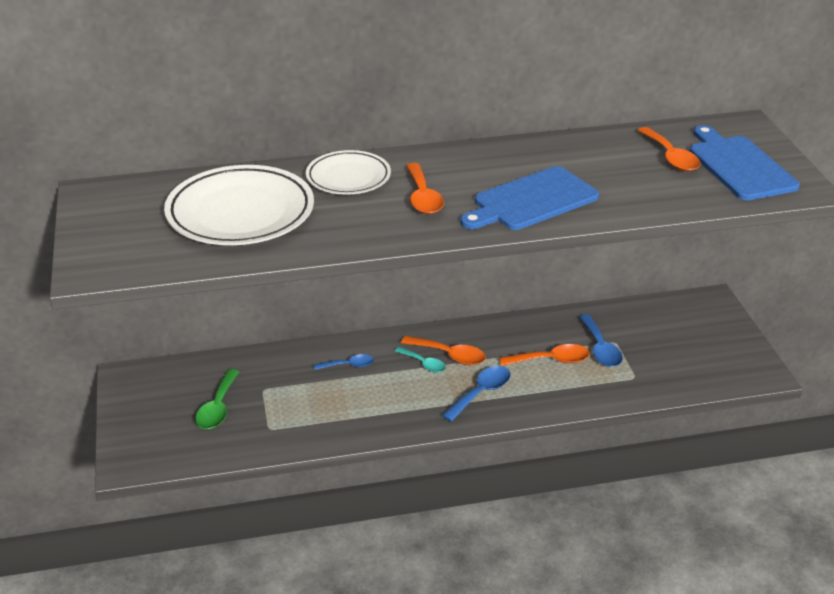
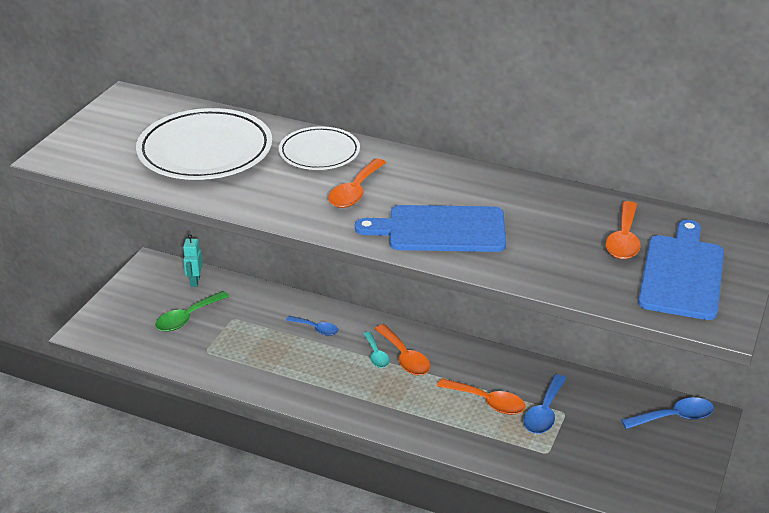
camera: 35 degrees right, 0 degrees up
blue spoon [442,366,511,422] -> blue spoon moved to [621,397,714,429]
none -> turquoise robot [183,234,203,287]

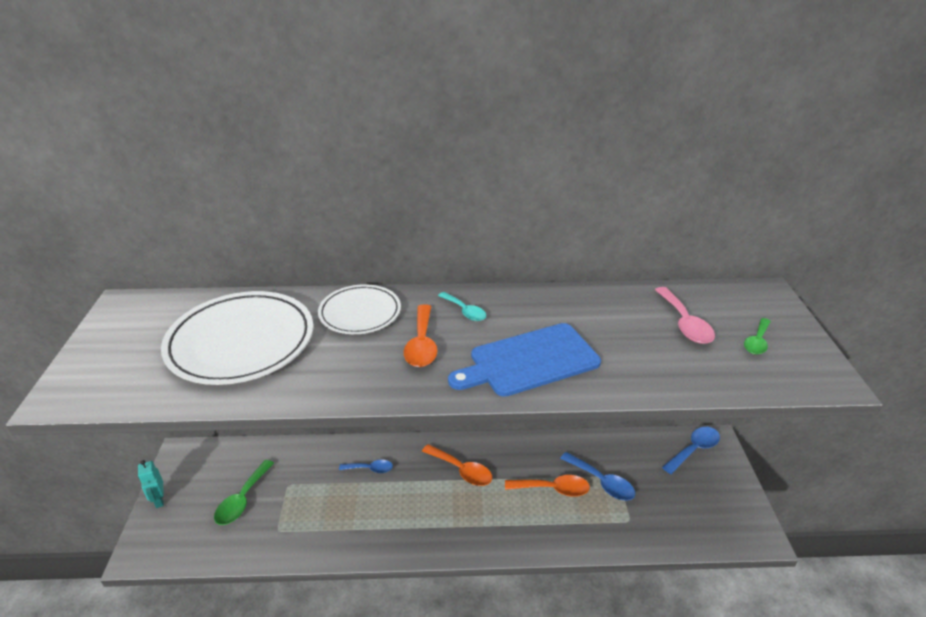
camera: 25 degrees left, 0 degrees up
turquoise robot [183,234,203,287] -> turquoise robot moved to [138,460,164,508]
turquoise spoon [363,332,390,368] -> turquoise spoon moved to [438,292,486,321]
blue spoon [523,374,566,434] -> blue spoon turned 45 degrees counterclockwise [560,452,635,501]
orange spoon [606,201,641,259] -> pink spoon [655,287,715,344]
blue cutting board [638,220,724,320] -> green spoon [744,318,771,355]

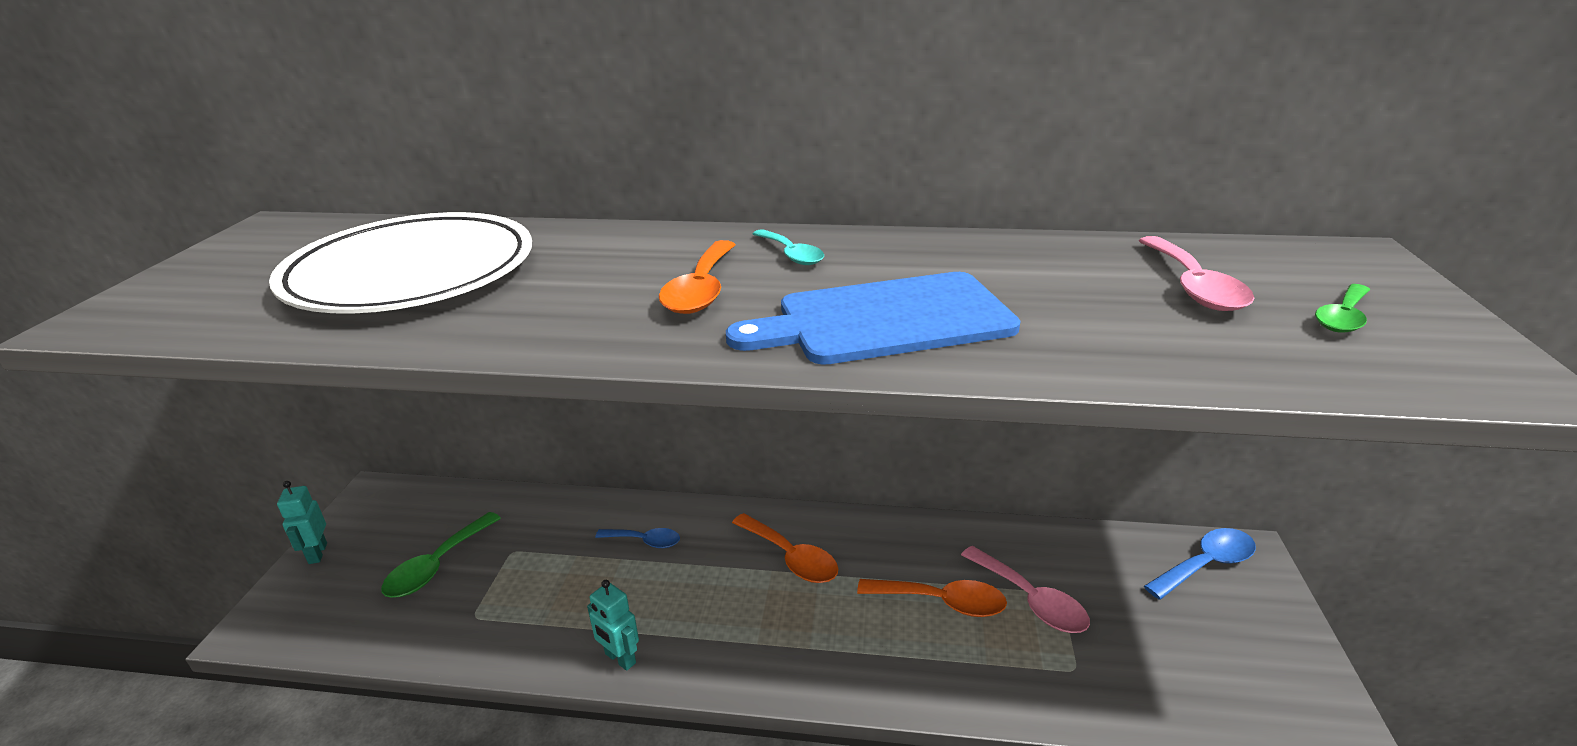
camera: 10 degrees right, 5 degrees down
white plate [318,284,401,334] -> none
blue spoon [560,452,635,501] -> pink spoon [961,546,1090,633]
none -> turquoise robot [587,580,639,671]

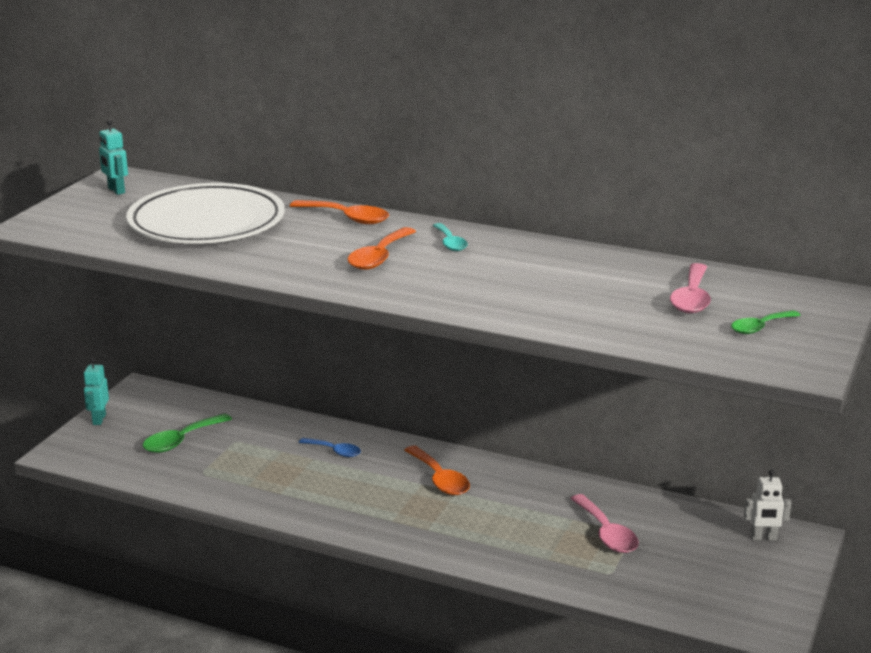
camera: 15 degrees right, 5 degrees down
turquoise robot [587,580,639,671] -> turquoise robot moved to [99,120,128,195]
blue cutting board [726,272,1020,365] -> none
orange spoon [857,579,1007,617] -> orange spoon moved to [290,200,389,224]
blue spoon [1144,528,1256,600] -> white robot [744,469,791,541]

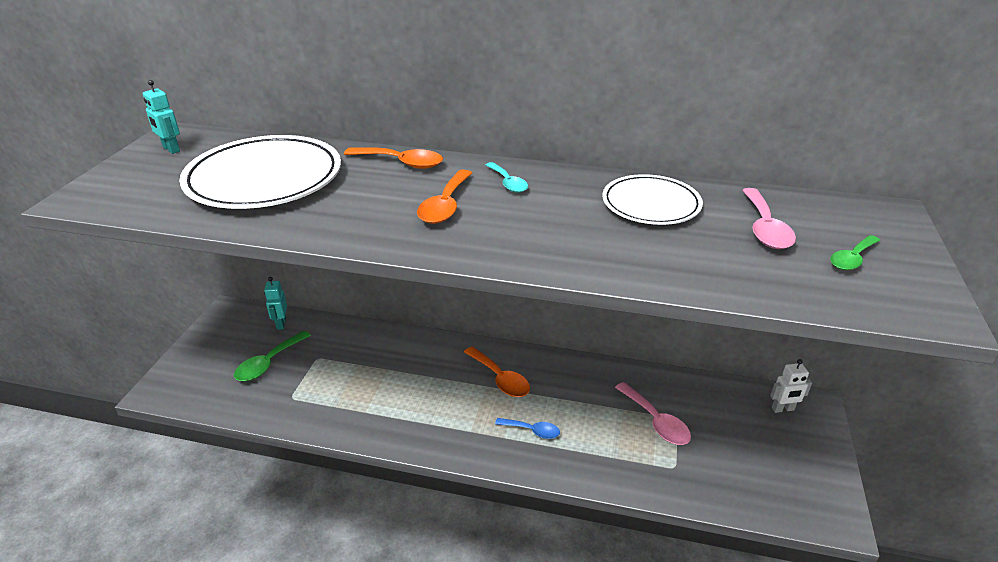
camera: 10 degrees left, 10 degrees up
turquoise robot [83,358,109,425] -> turquoise robot moved to [264,277,287,330]
blue spoon [299,438,361,457] -> blue spoon moved to [495,418,560,439]
none -> white plate [602,174,703,225]

